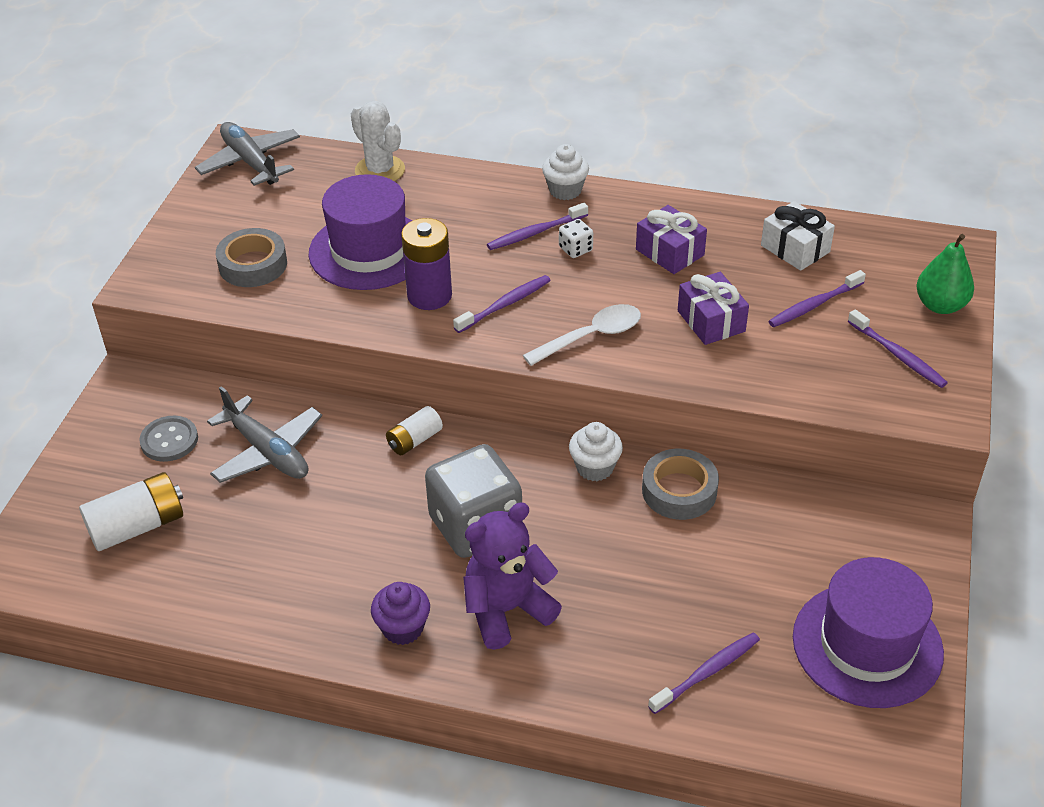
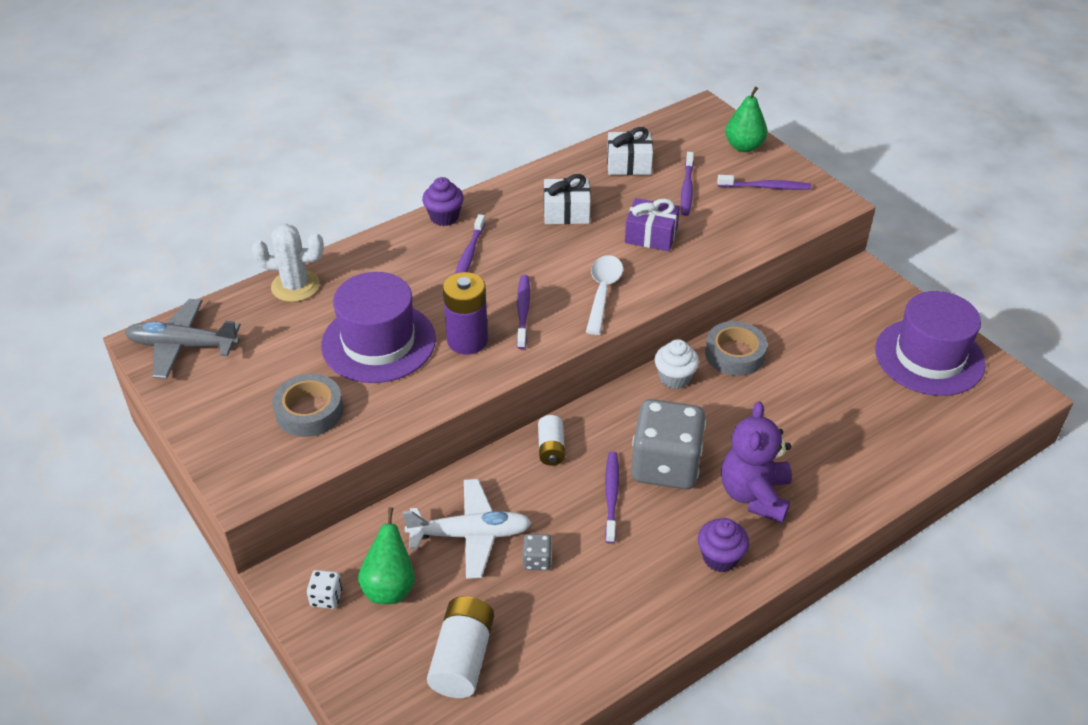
camera: 50 degrees left, 0 degrees up
grey button [139,416,198,462] -> green pear [358,507,415,604]
grey plane [207,386,322,483] -> white plane [403,479,532,579]
white cupcake [542,144,589,200] -> purple cupcake [422,177,464,226]
white dice [559,219,593,258] -> white dice moved to [307,570,342,609]
purple gift [636,205,707,274] -> white gift [544,174,591,224]
purple toothbrush [648,632,760,714] -> purple toothbrush moved to [605,452,619,544]
none -> grey dice [523,534,552,570]

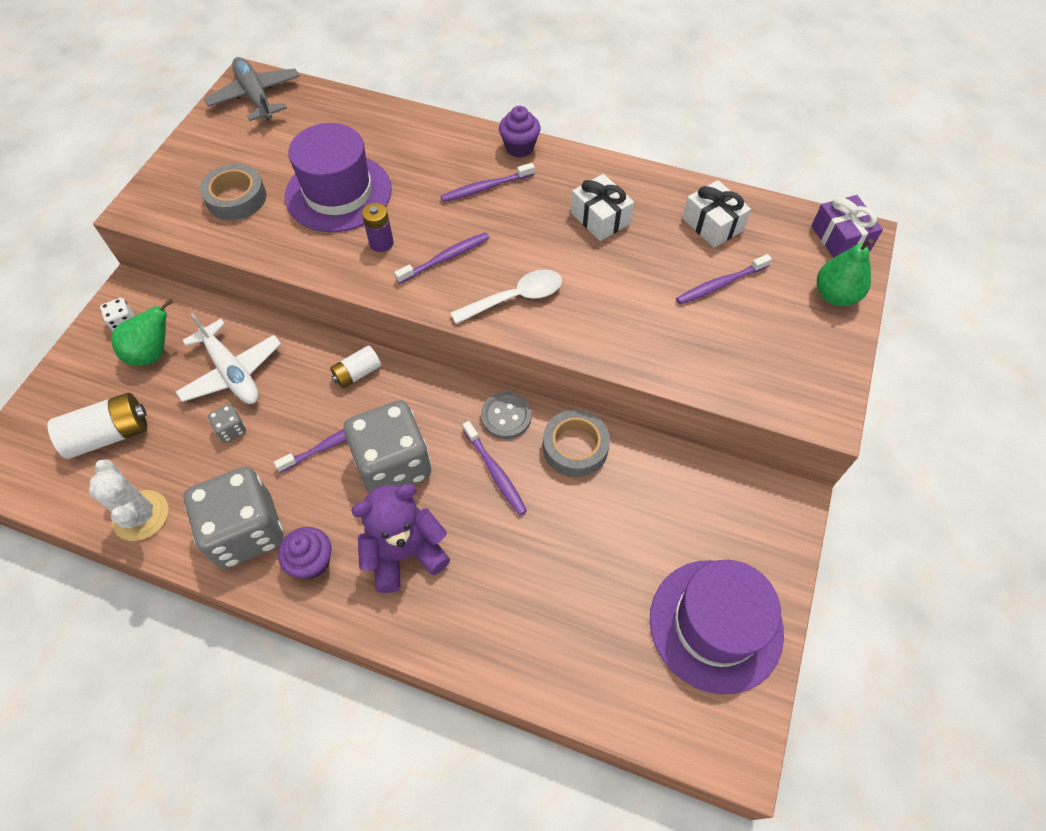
camera: 55 degrees right, 15 degrees up
white cactus [252,224,324,302] -> white cactus moved to [89,459,168,541]
purple battery [443,272,488,355] -> purple battery [362,203,394,252], size x0.61
purple gift [625,198,680,251] -> purple gift moved to [811,195,883,258]
white cupcake [655,339,699,389] -> grey button [481,392,532,439]
purple toothbrush [717,175,811,190] -> purple toothbrush moved to [462,421,527,515]
none -> grey dice [183,467,284,569]

